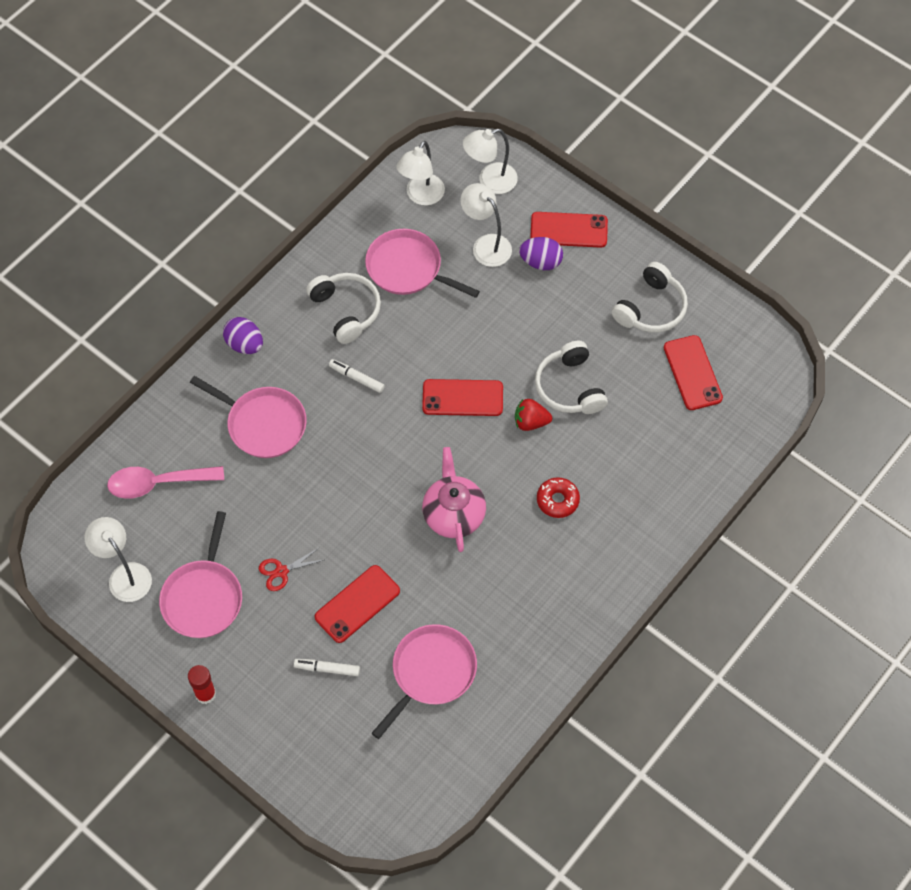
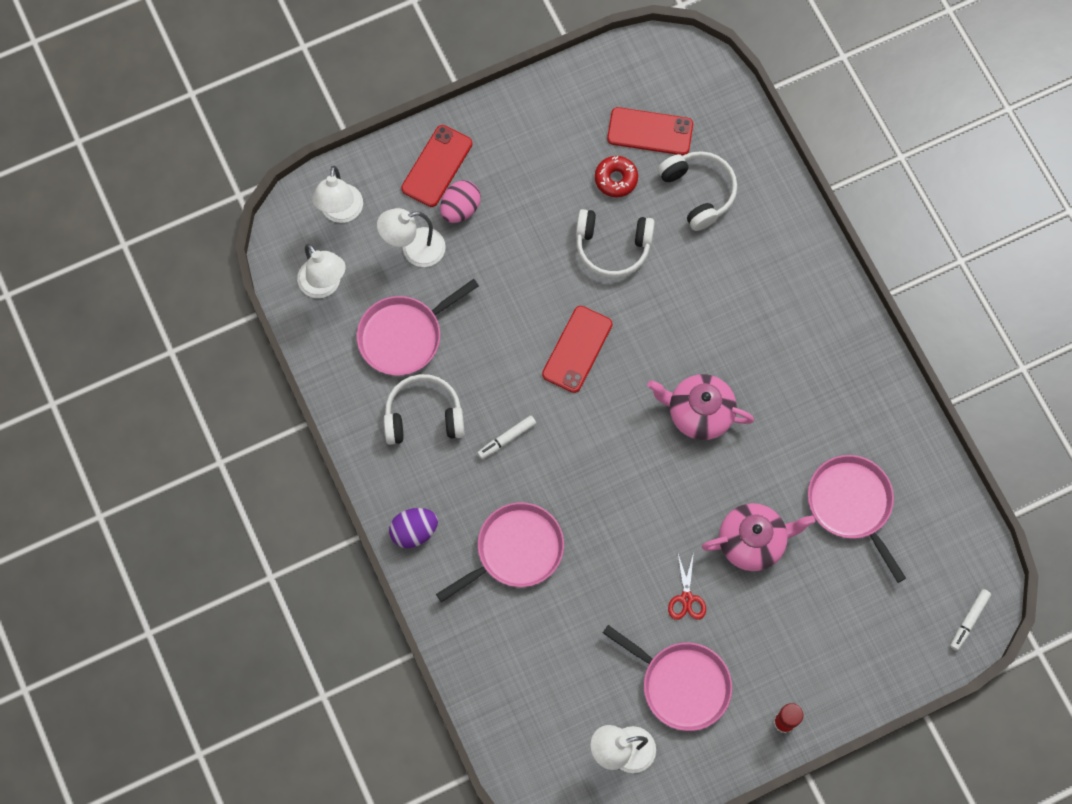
camera: 65 degrees left, 10 degrees up
pink spoon [107,466,224,499] -> none
white marker [294,659,360,676] -> white marker moved to [950,589,991,651]
red phone [315,565,400,643] -> pink teapot [702,503,815,571]
red strawberry [515,399,552,431] -> none
purple egg [519,237,563,270] -> pink egg [440,180,481,223]
red donut [537,477,580,518] -> red donut moved to [595,156,638,197]
white headphones [612,262,688,333] -> white headphones moved to [657,151,737,231]

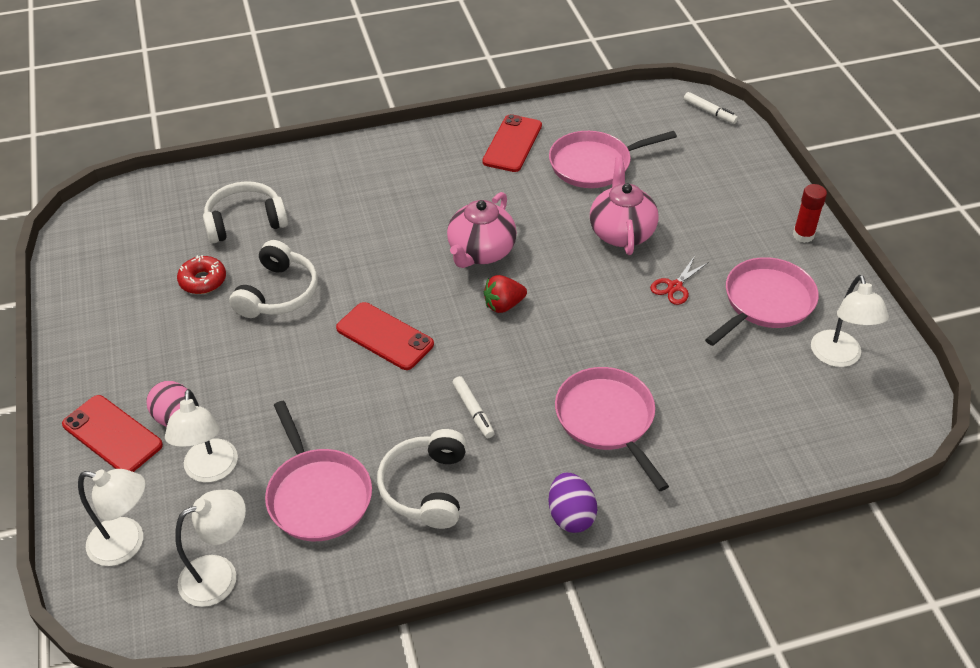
camera: 80 degrees left, 25 degrees down
red phone [607,107,693,155] -> red phone moved to [482,114,542,172]
red scissors [668,553,706,620] -> red scissors turned 120 degrees clockwise [650,256,709,305]
none -> red strawberry [484,275,527,313]

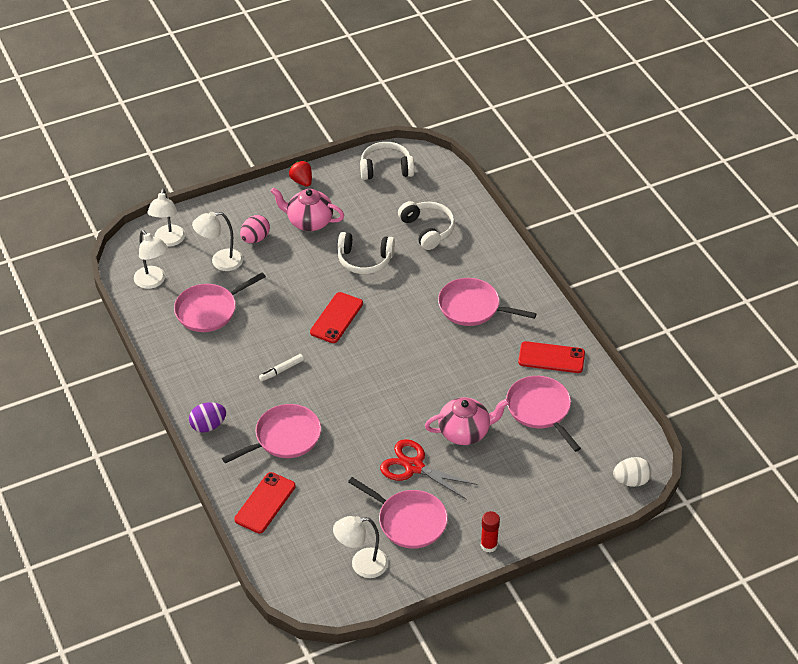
camera: 80 degrees right, 0 degrees up
red phone [62,395,163,472] -> red phone moved to [235,472,295,533]
red donut [177,255,226,294] -> none
white headphones [377,429,466,529] -> white headphones moved to [360,142,414,180]
pink teapot [447,192,517,268] -> pink teapot moved to [271,187,344,231]
red strawberry [484,275,527,313] -> red strawberry moved to [289,161,312,187]
red scissors [650,256,709,305] -> red scissors [380,439,478,500], size x1.80
white marker [684,92,738,124] -> white egg [613,457,652,487]
none -> pink pan [438,278,537,326]

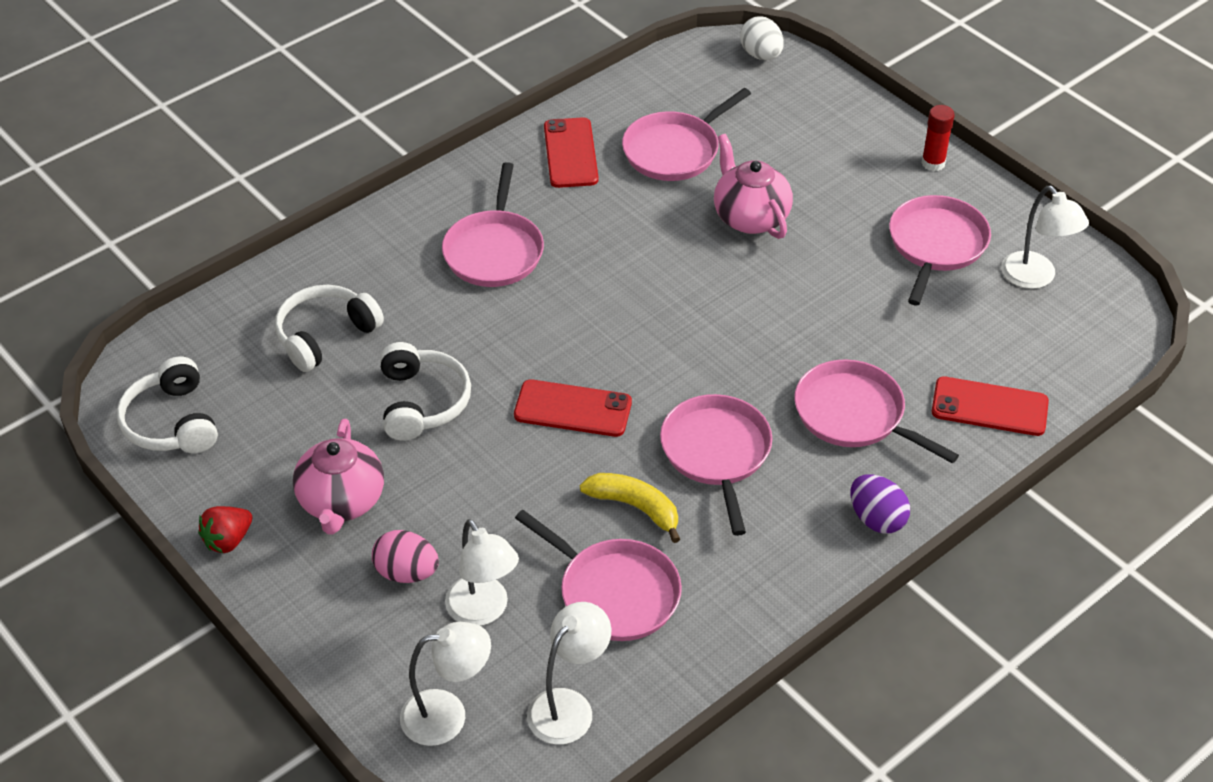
camera: 105 degrees left, 0 degrees up
white marker [259,354,304,381] -> pink pan [660,394,773,536]
red scissors [380,439,478,500] -> none
none -> yellow banana [580,473,680,543]

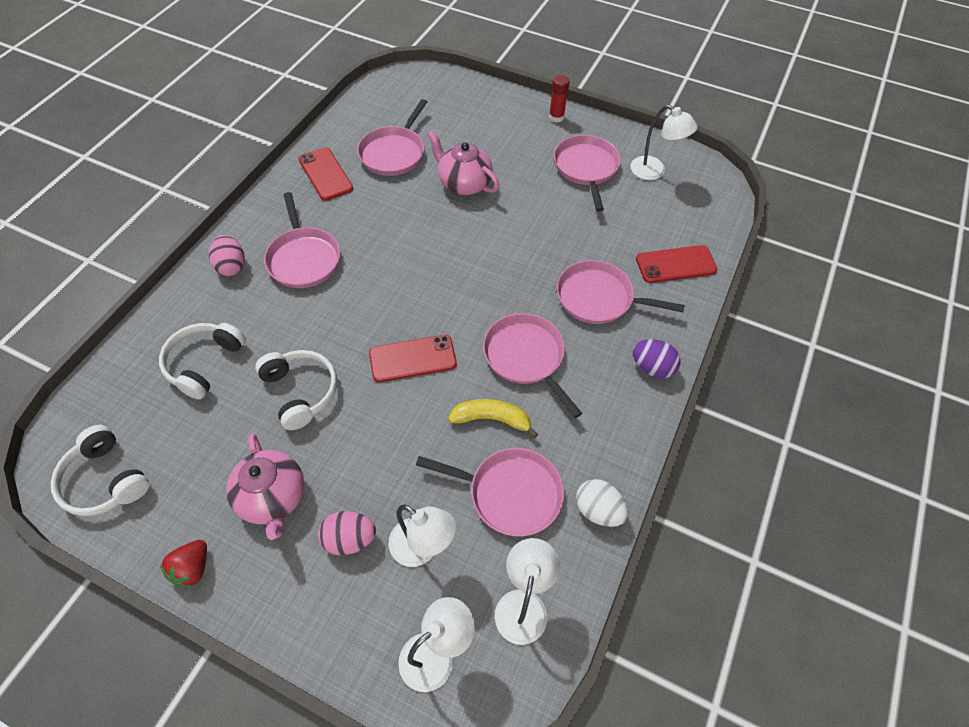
camera: 25 degrees left, 10 degrees up
white egg [740,16,784,60] -> white egg moved to [576,479,628,527]
none -> pink egg [209,235,245,276]

